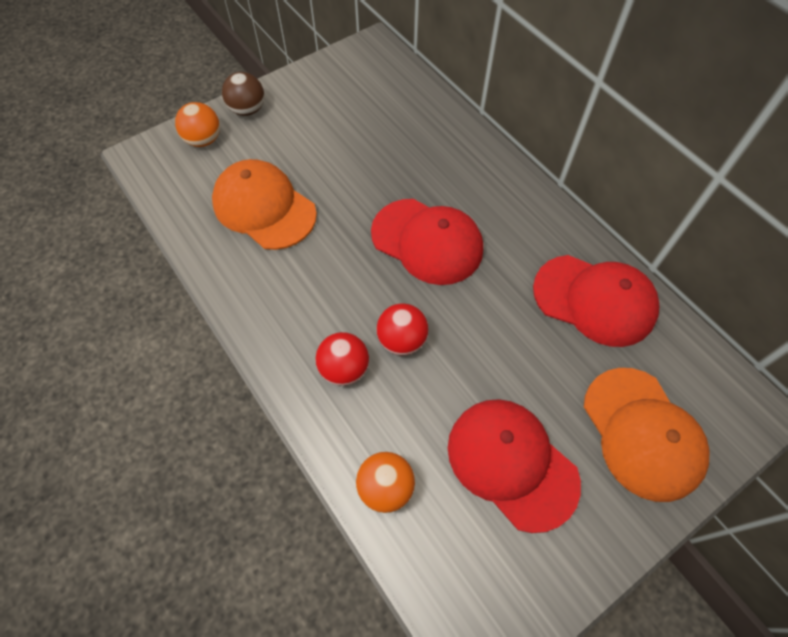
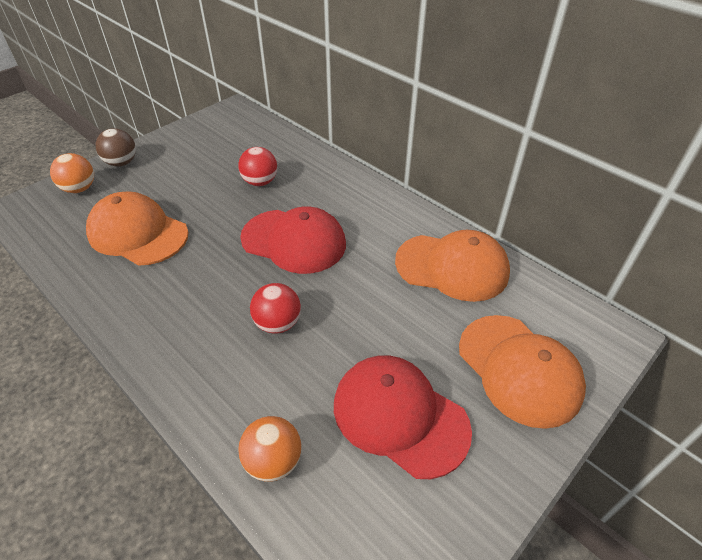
camera: 10 degrees left, 15 degrees down
red ball [316,332,369,386] -> red ball moved to [238,147,277,186]
red cap [533,255,659,347] -> orange cap [395,230,510,302]

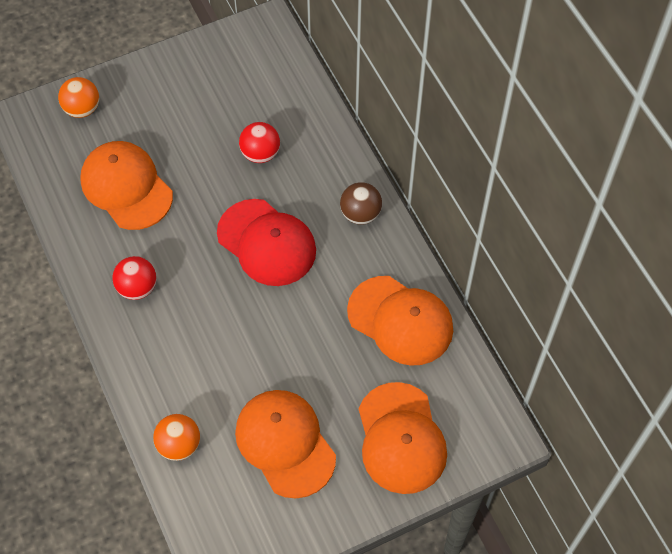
camera: 20 degrees right, 15 degrees up
brown ball [96,128,136,167] -> brown ball moved to [340,182,382,225]
red ball [250,283,301,334] -> red ball moved to [112,256,157,300]
red cap [334,356,472,479] -> orange cap [235,390,336,498]

